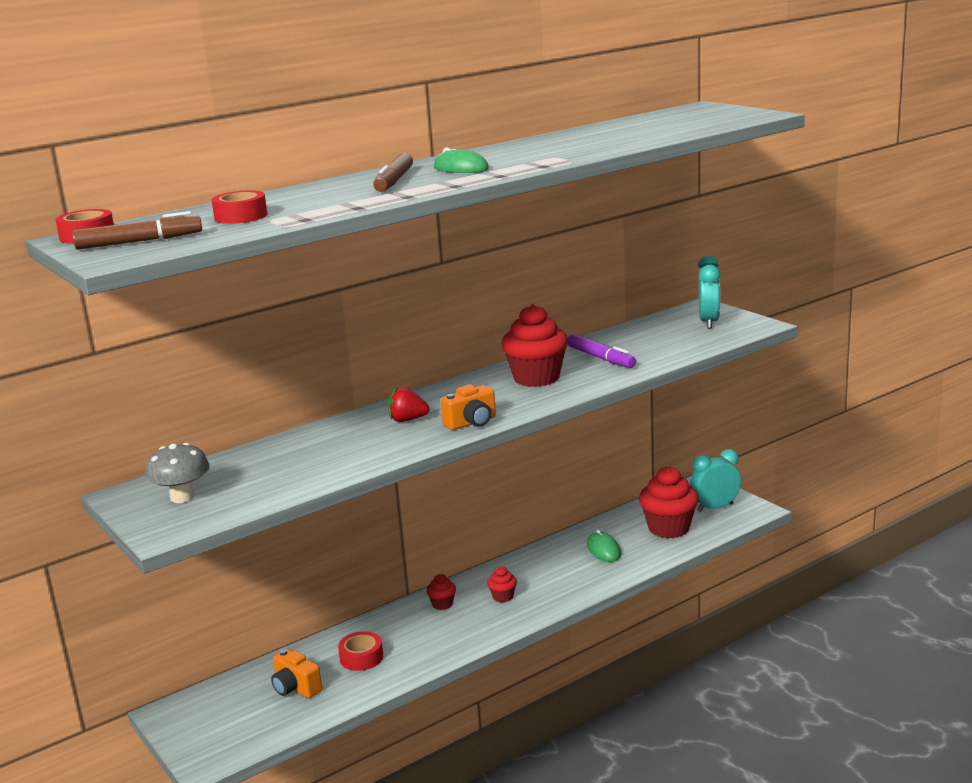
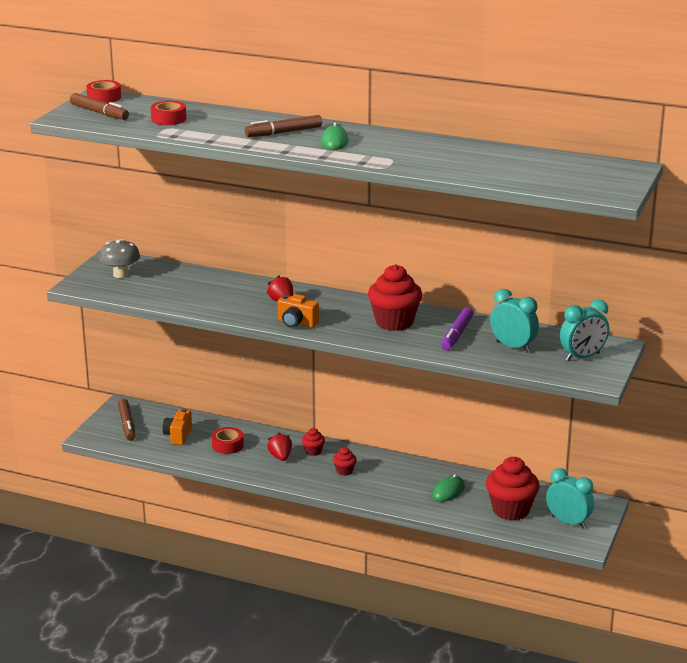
camera: 55 degrees right, 5 degrees up
none -> brown marker [118,399,136,441]
none -> red strawberry [267,432,292,461]
none -> turquoise clock [490,289,539,353]

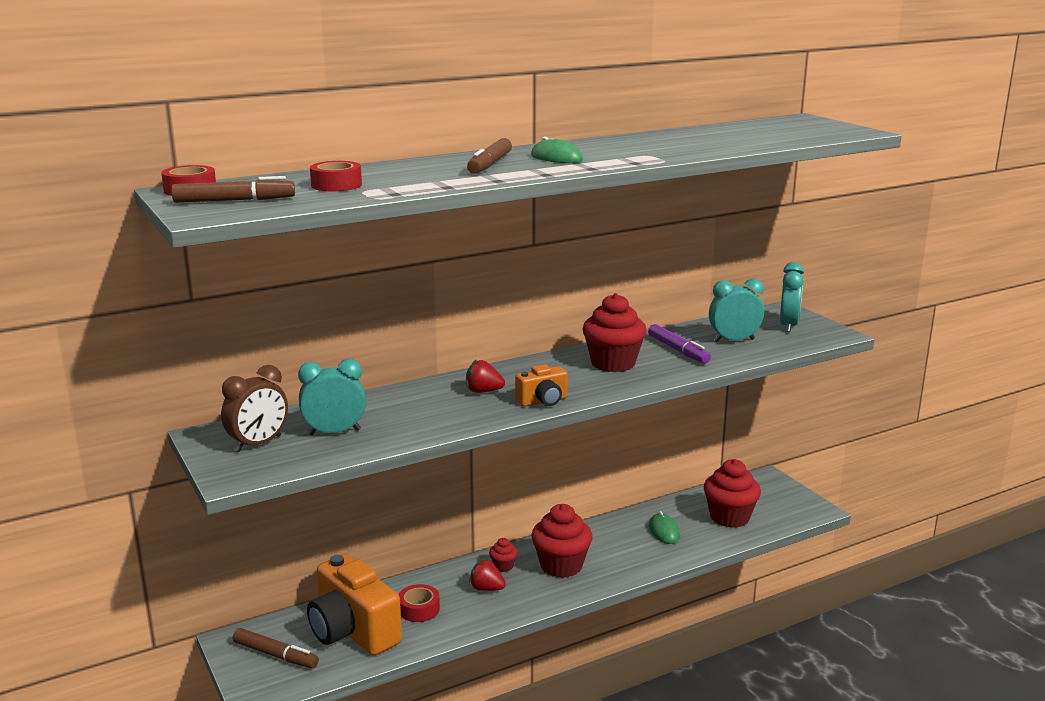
camera: 50 degrees left, 5 degrees down
grey mushroom [99,239,140,278] -> brown clock [221,365,288,452]
orange camera [163,408,192,445] -> orange camera [307,554,402,656], size x2.03
red cupcake [333,447,357,476] -> red cupcake [531,504,592,578], size x2.14
turquoise clock [546,468,594,529] -> turquoise clock moved to [298,359,366,435]

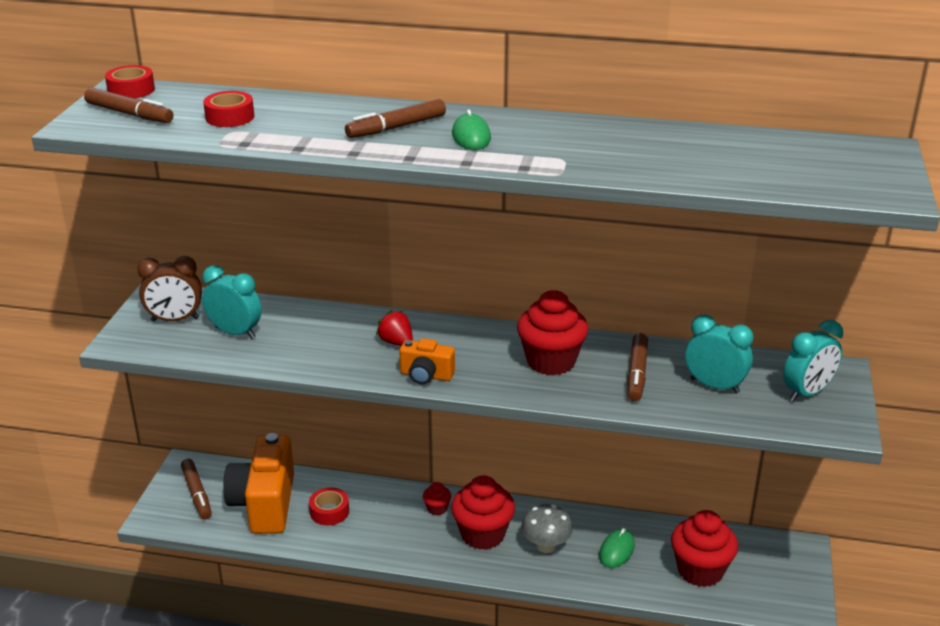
camera: 40 degrees right, 10 degrees up
red strawberry [469,559,506,591] -> none
purple marker [648,324,711,363] -> brown marker [627,333,648,401]
none -> grey mushroom [521,504,573,553]

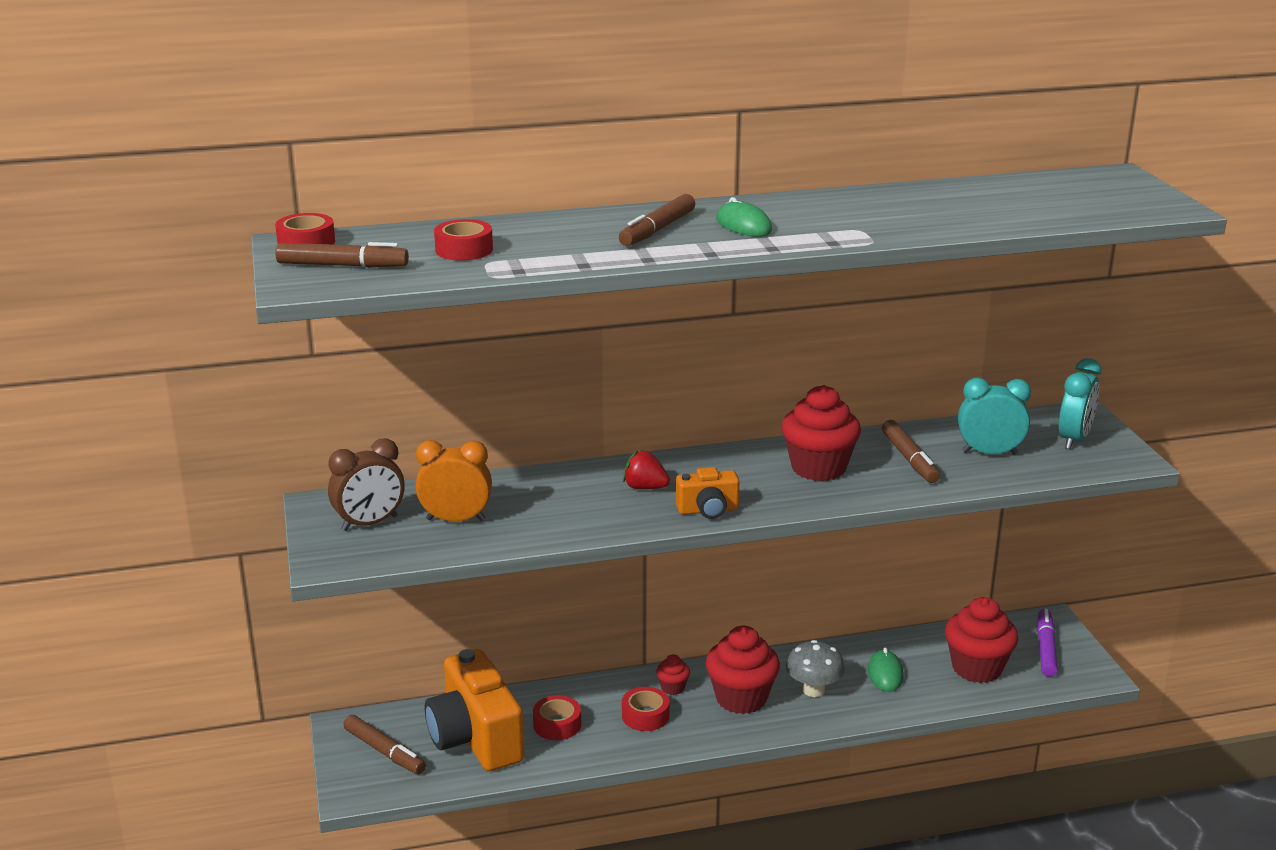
camera: 25 degrees left, 5 degrees down
turquoise clock [202,265,262,339] -> orange clock [415,440,492,522]
none -> red tape [622,687,670,731]
none -> purple marker [1037,609,1058,677]

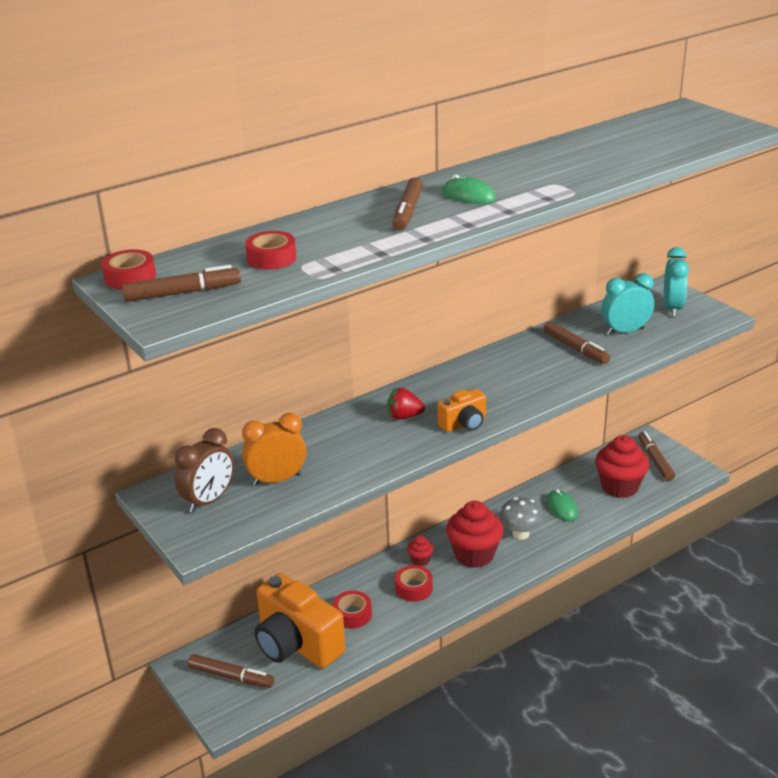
camera: 20 degrees left, 5 degrees up
red cupcake [781,385,861,481] -> none
purple marker [1037,609,1058,677] -> brown marker [638,431,675,481]

